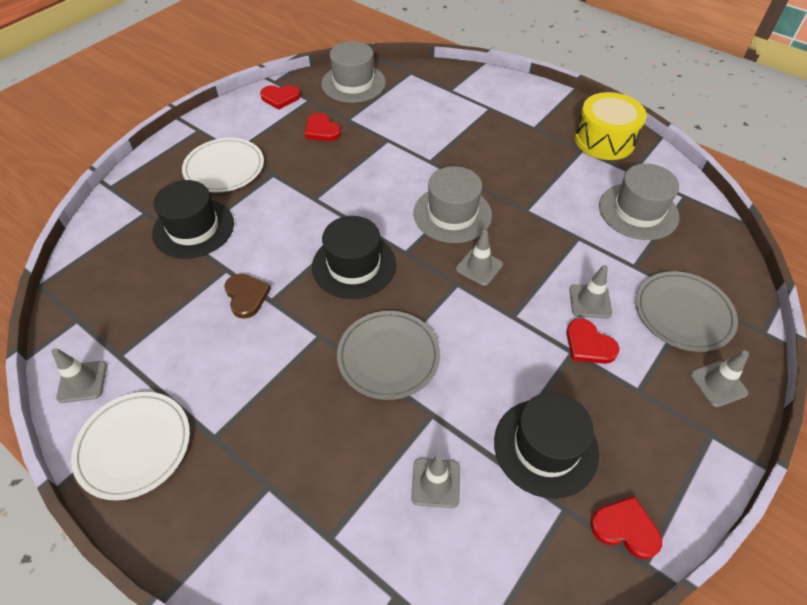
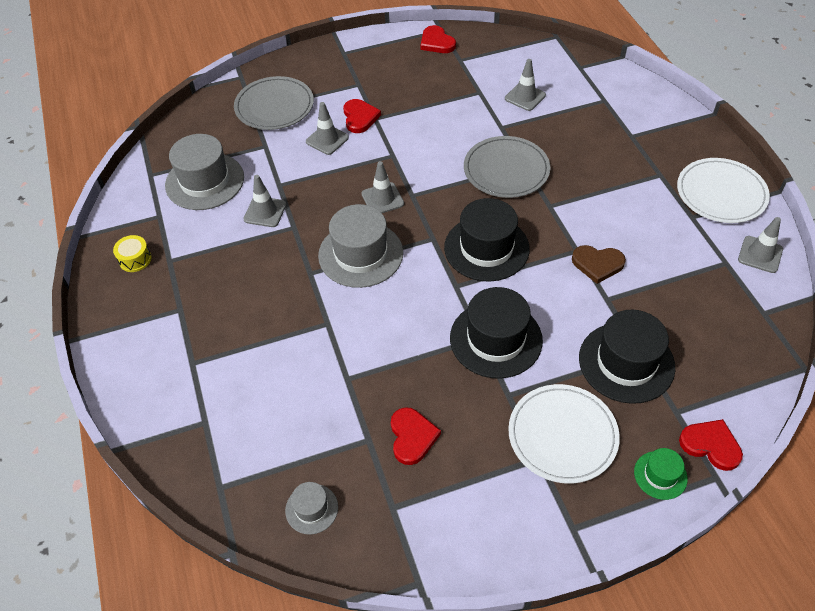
camera: 145 degrees left, 0 degrees up
brown heart [225,274,271,318] -> brown heart turned 90 degrees counterclockwise [572,245,626,284]
red heart [260,85,301,110] -> red heart moved to [679,419,743,471]
grey hat [321,41,386,103] -> grey hat [285,482,338,535], size x0.50
black hat [494,392,599,499] -> black hat moved to [450,287,543,379]
yellow drum [575,92,647,160] -> yellow drum [113,235,152,272], size x0.45
grey traffic cone [690,350,749,407] -> grey traffic cone moved to [243,175,286,227]
none -> green hat [634,448,688,500]

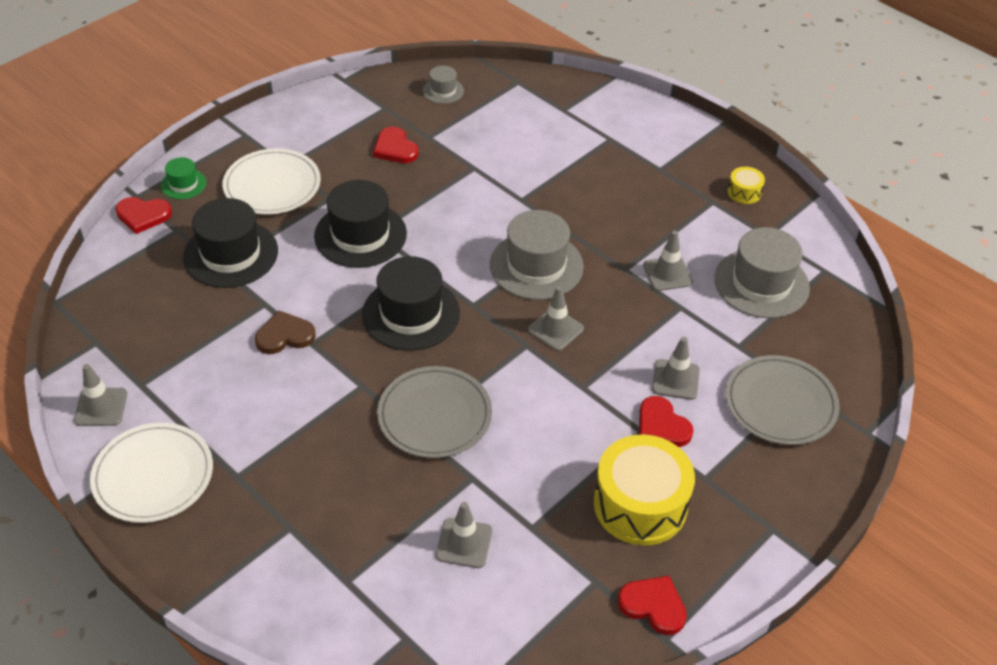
camera: 150 degrees right, 5 degrees down
none -> yellow drum [594,435,695,545]

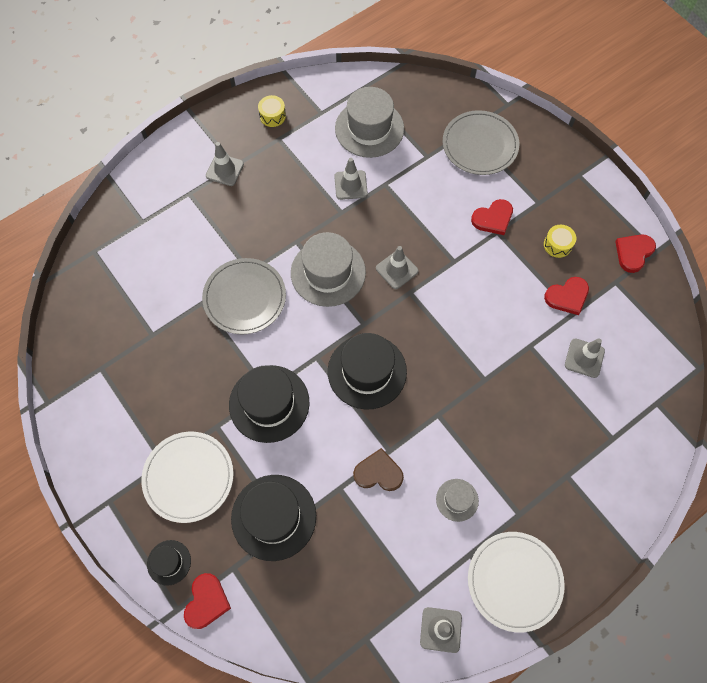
camera: 80 degrees left, 20 degrees up
green hat [161,157,207,199] -> black hat [147,540,191,586]
brown heart [255,311,316,354] -> brown heart turned 105 degrees clockwise [353,448,404,491]
red heart [373,127,418,163] -> red heart moved to [544,277,589,315]
grey plate [377,366,492,458] -> grey plate moved to [202,258,286,334]
grey hat [423,66,464,104] -> grey hat moved to [436,479,479,522]
yellow drum [594,435,695,545] -> yellow drum [544,225,576,258], size x0.45
grey traffic cone [652,337,700,400] -> grey traffic cone moved to [206,142,244,186]

